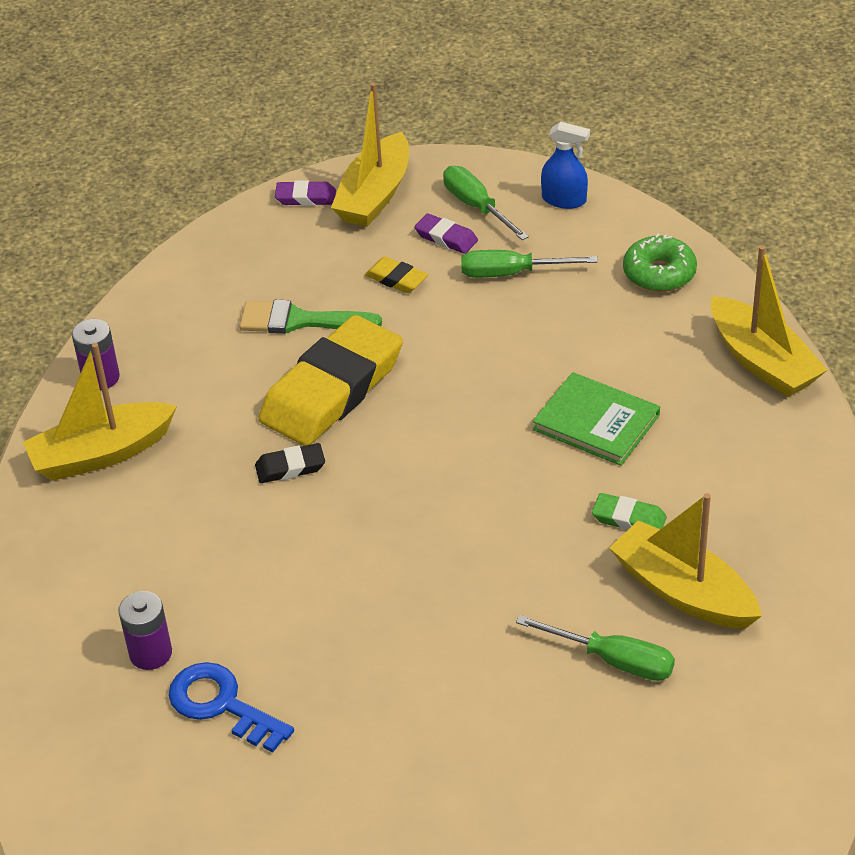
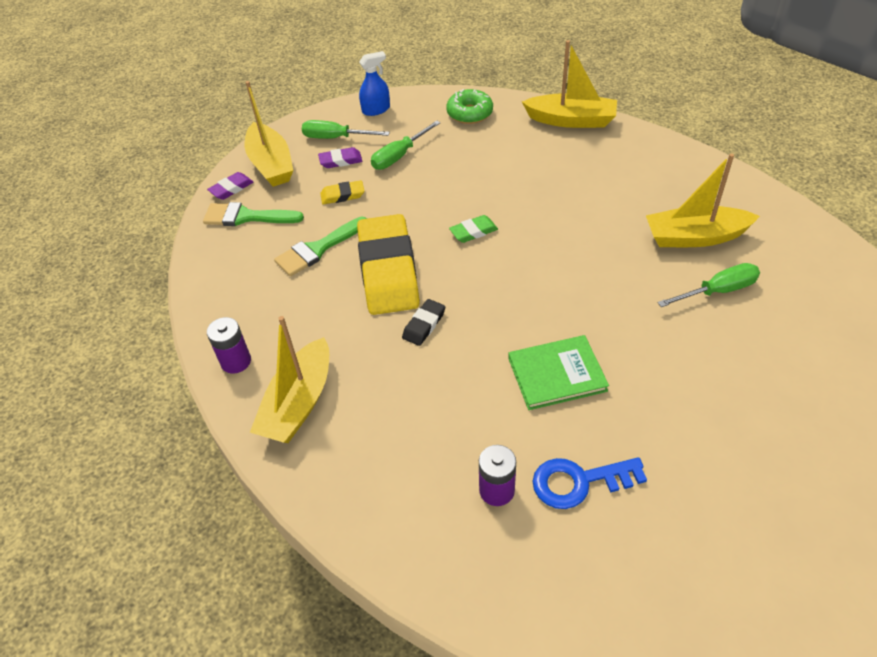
camera: 45 degrees left, 5 degrees up
green book [533,372,660,466] -> green book moved to [508,335,609,410]
green eraser [592,493,667,530] -> green eraser moved to [449,215,498,243]
none -> green brush [203,202,304,226]

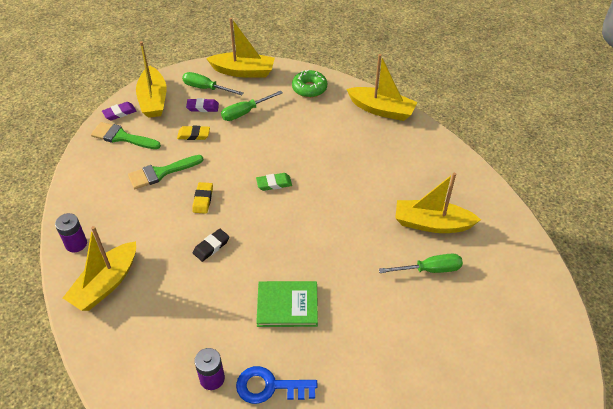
camera: 10 degrees right, 0 degrees up
yellow eraser [357,214,420,315] -> yellow eraser [192,182,213,214], size x0.42
blue spray bottle [359,51,390,116] -> yellow boat [206,18,275,78]

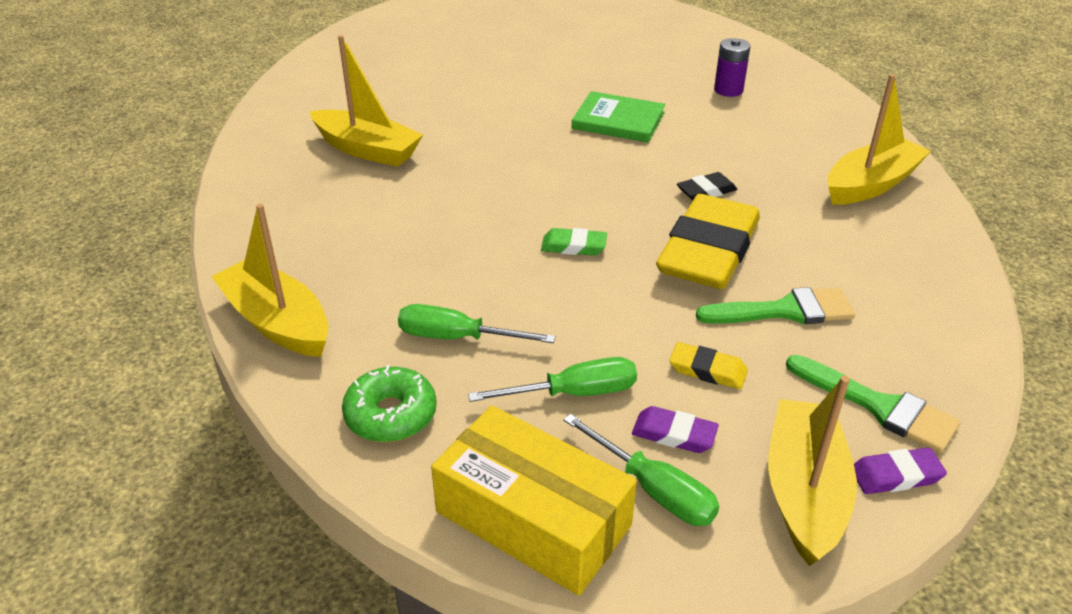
camera: 160 degrees left, 10 degrees down
purple battery [55,213,87,252] -> none
yellow eraser [192,182,213,214] -> yellow eraser [656,194,760,289], size x2.38
yellow boat [206,18,275,78] -> yellow box [431,405,637,596]
blue key [236,366,317,404] -> none
green screwdriver [379,254,463,273] -> green screwdriver moved to [398,304,556,343]

